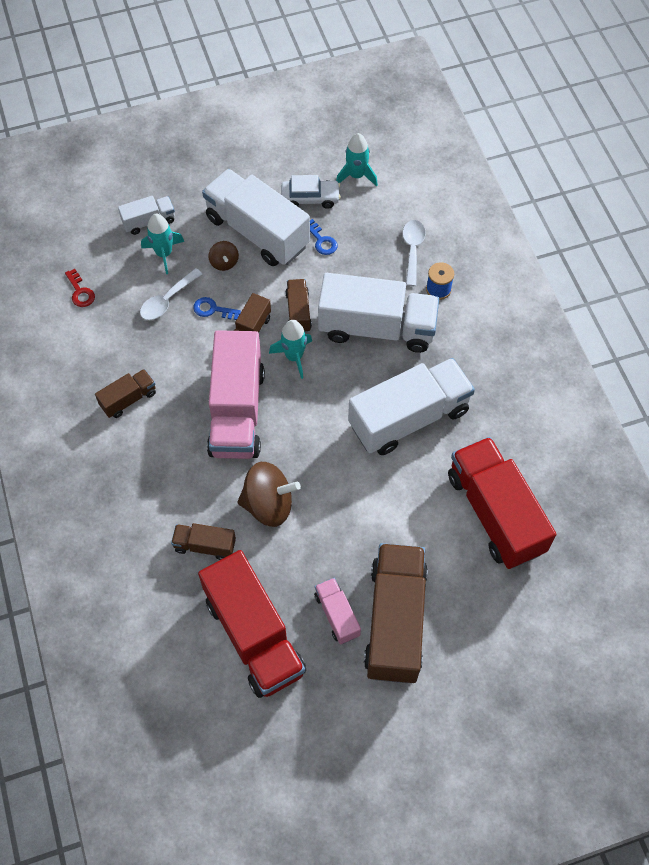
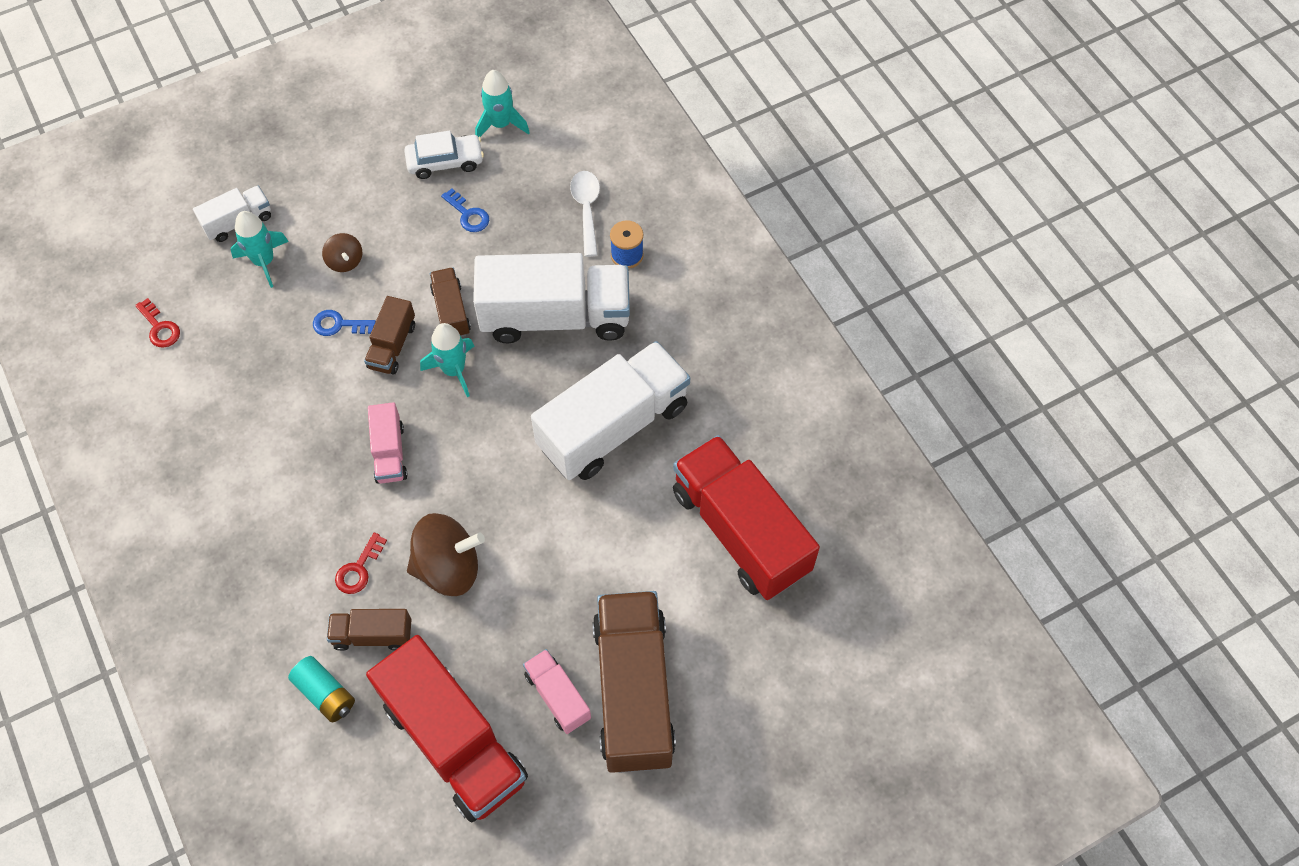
camera: 10 degrees left, 0 degrees up
brown truck [95,369,156,418] -> none
white spoon [140,268,202,320] -> none
white truck [202,169,310,266] -> none
pink truck [207,330,265,459] -> pink truck [368,402,408,484], size x0.48
none -> turquoise battery [288,656,355,722]
none -> red key [335,532,387,594]

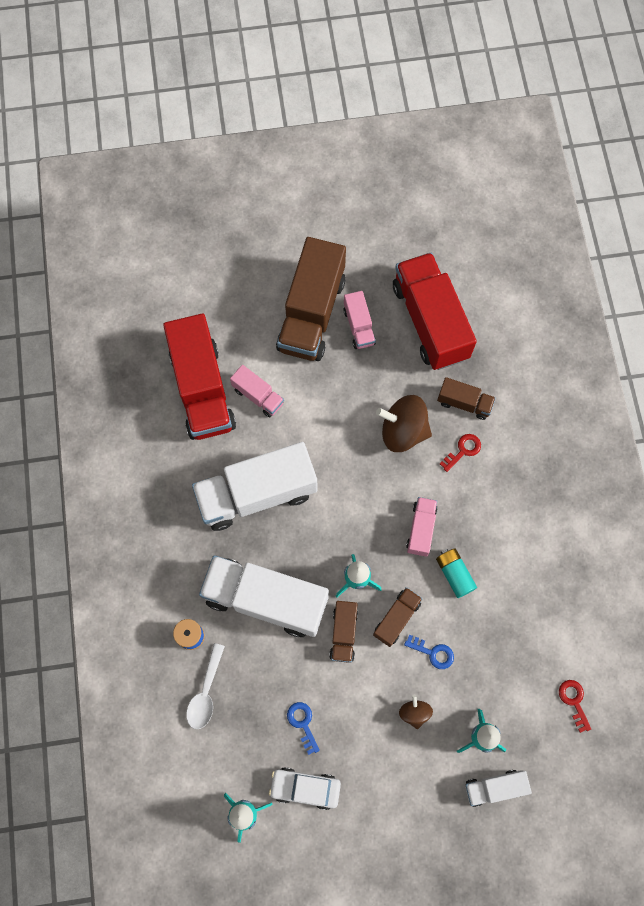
camera: 160 degrees left, 10 degrees up
turquoise battery [288,656,355,722] -> turquoise battery moved to [436,548,477,598]
none -> pink truck [230,365,284,417]

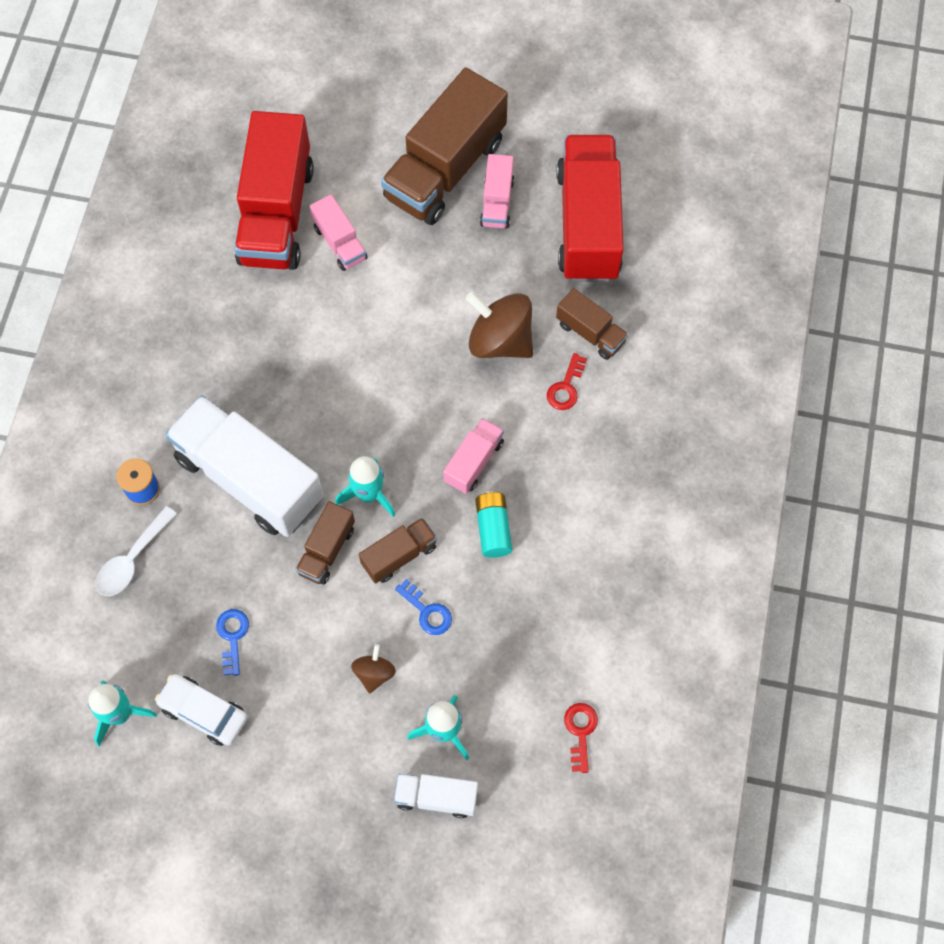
camera: 20 degrees right, 5 degrees down
white truck [192,442,318,531] -> none
red key [440,434,481,472] -> red key turned 135 degrees clockwise [547,353,587,410]

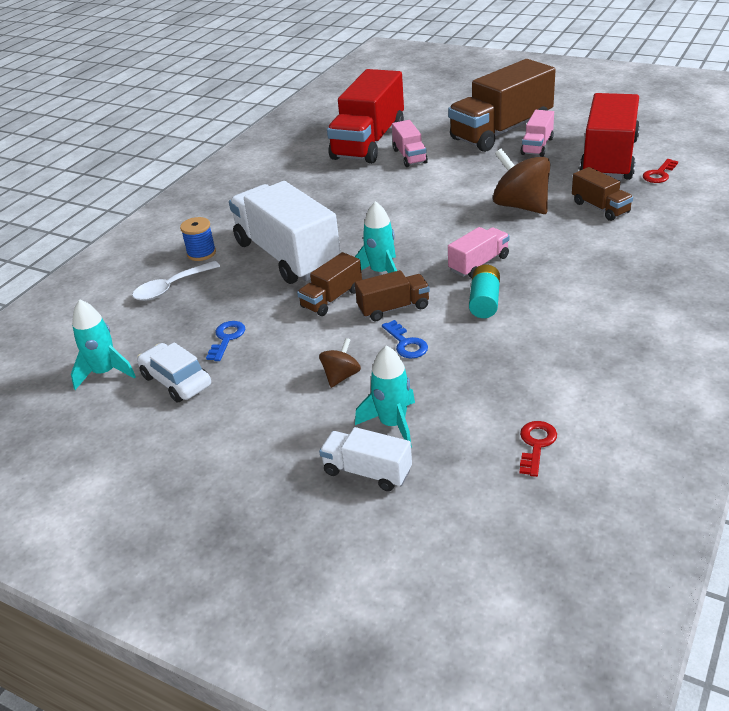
camera: 20 degrees right, 30 degrees down
red key [547,353,587,410] -> red key moved to [643,159,678,183]

